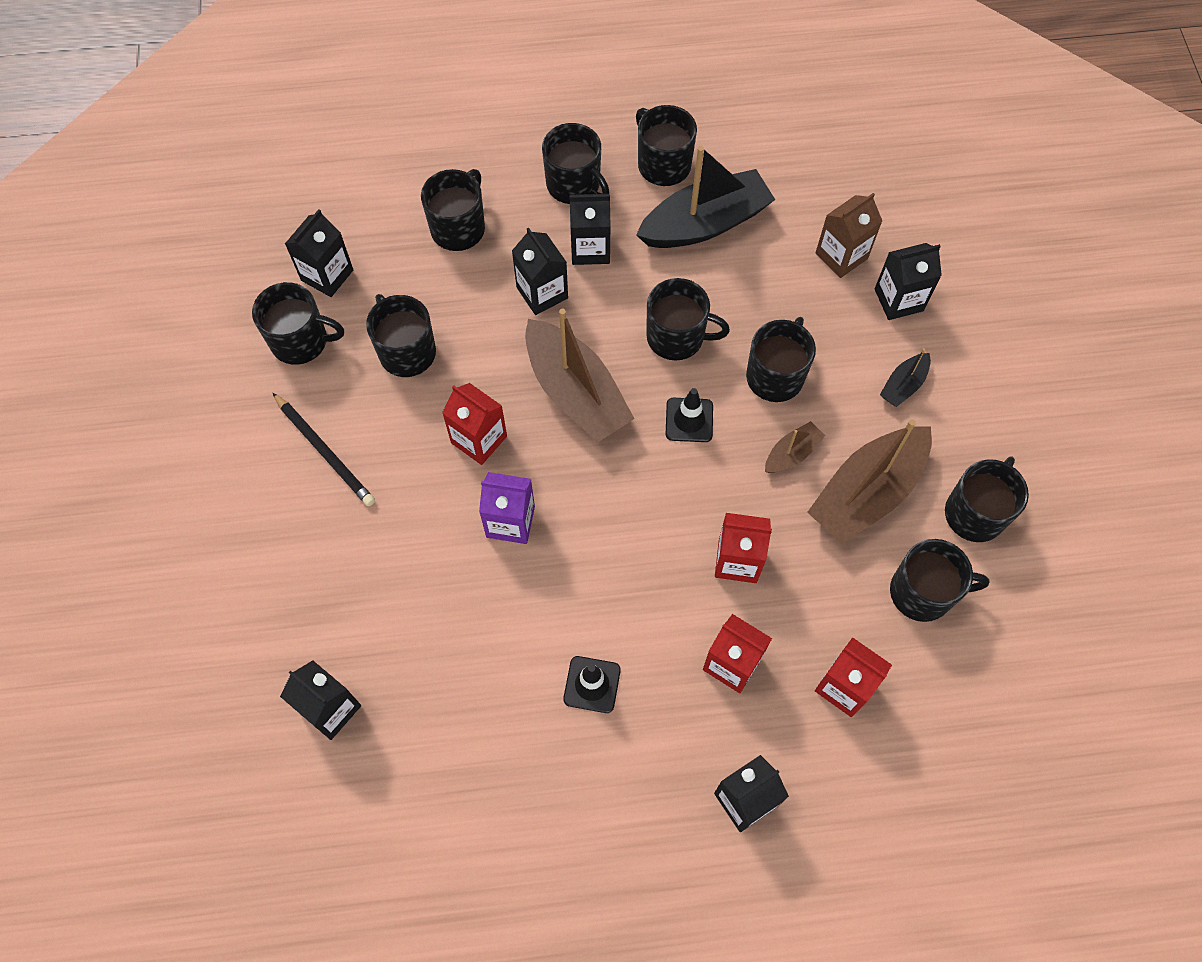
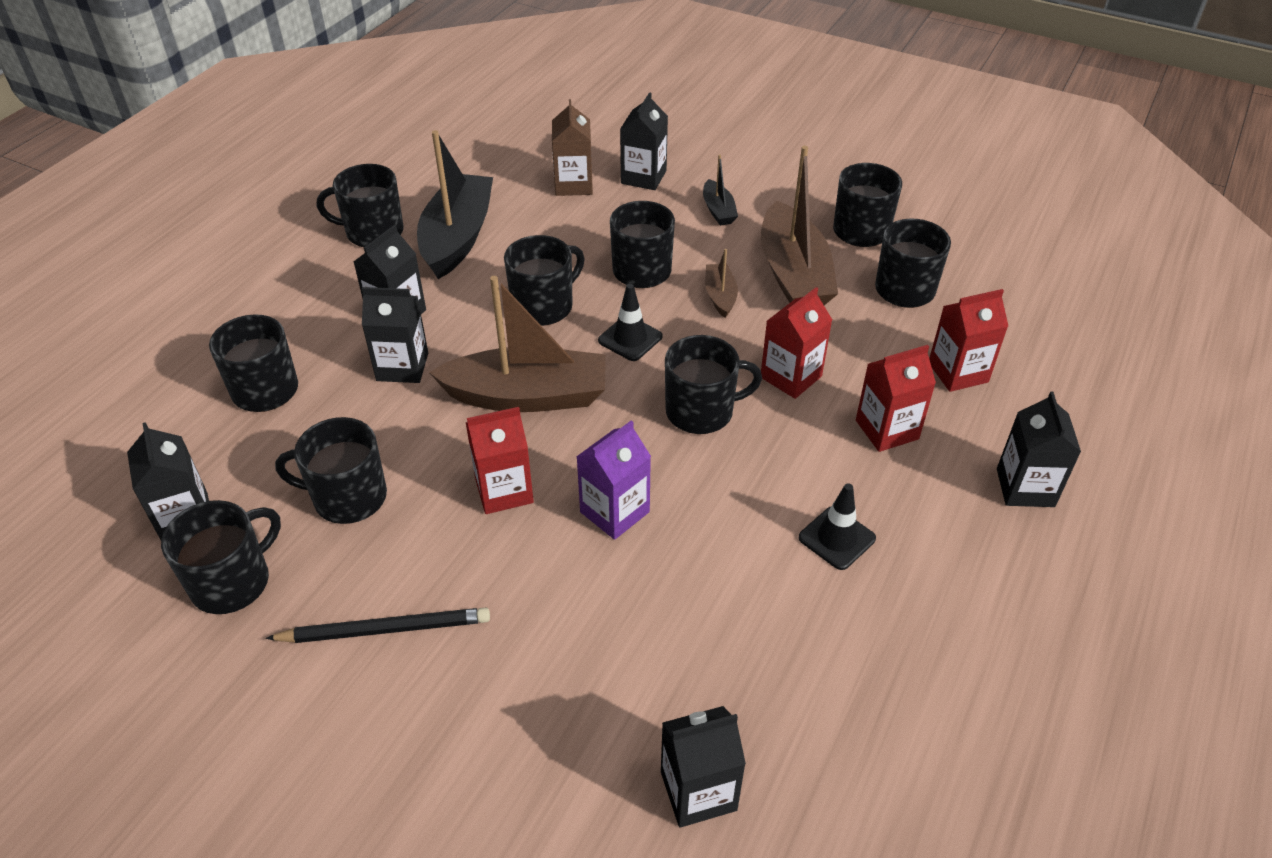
camera: 55 degrees left, 20 degrees down
black mug [542,123,609,204] -> black mug moved to [665,335,762,434]

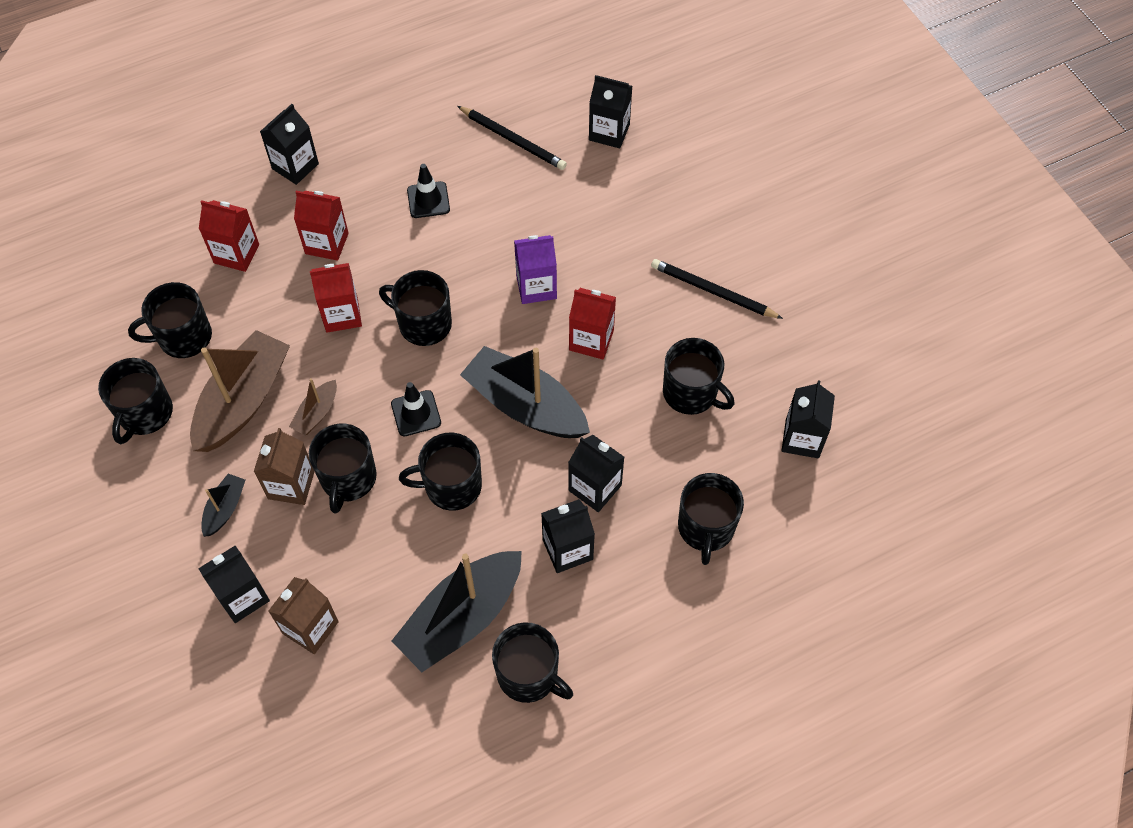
camera: 145 degrees left, 15 degrees up
black mug [161,500,281,614] -> none
brown boat [429,276,606,412] -> black boat [460,346,590,438]
none -> brown carton [254,428,315,505]
none -> black pencil [457,106,567,170]

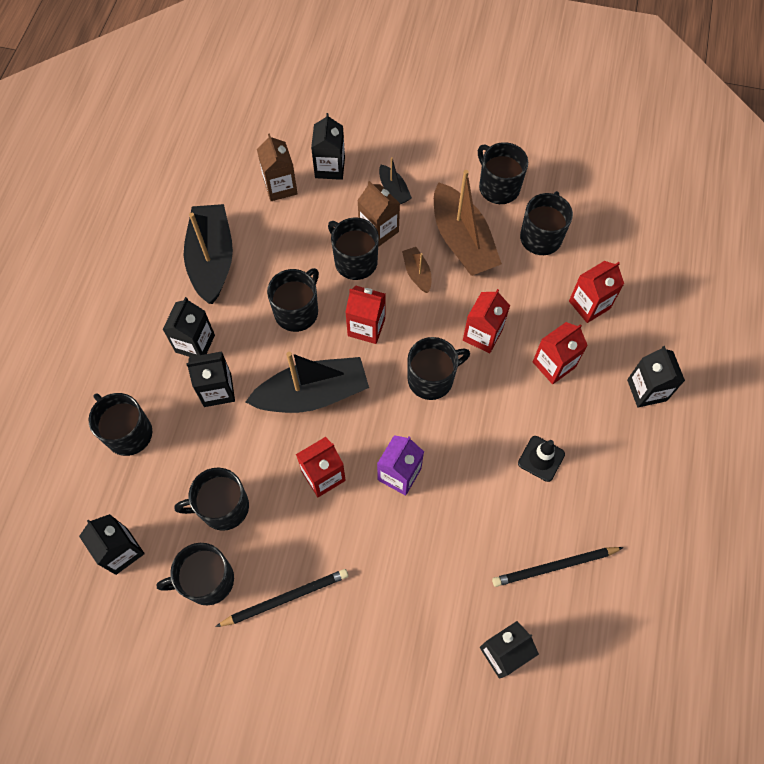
camera: 130 degrees right, 5 degrees up
black traffic cone [391,382,441,436] -> red carton [345,285,386,344]
black mug [492,622,573,703] -> black mug moved to [156,543,234,605]

